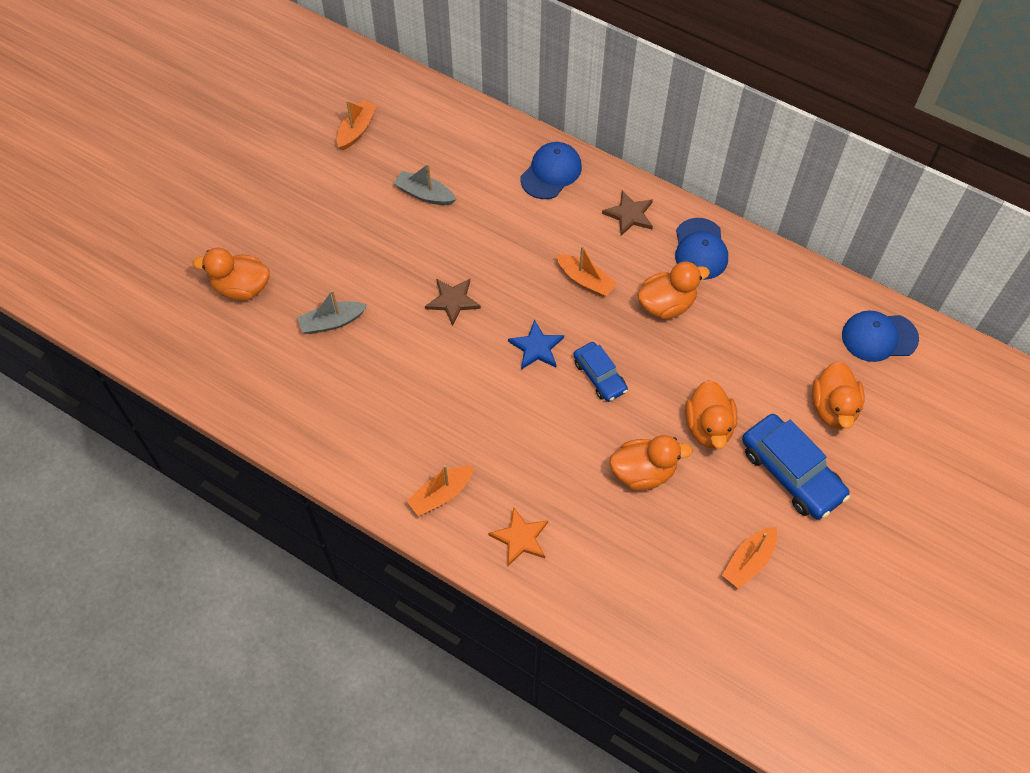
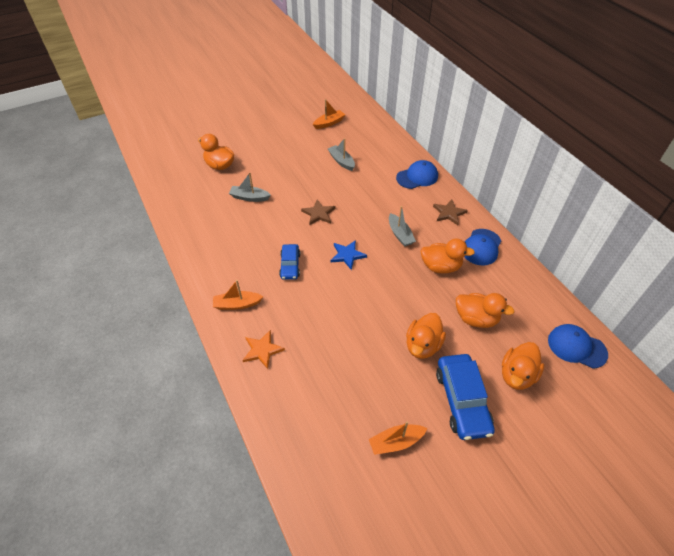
camera: 30 degrees right, 10 degrees down
orange boat [556,246,617,297] -> grey boat [389,206,416,247]
blue car [573,342,628,402] -> blue car moved to [279,244,300,280]
orange duck [609,435,693,491] -> orange duck moved to [456,293,514,328]

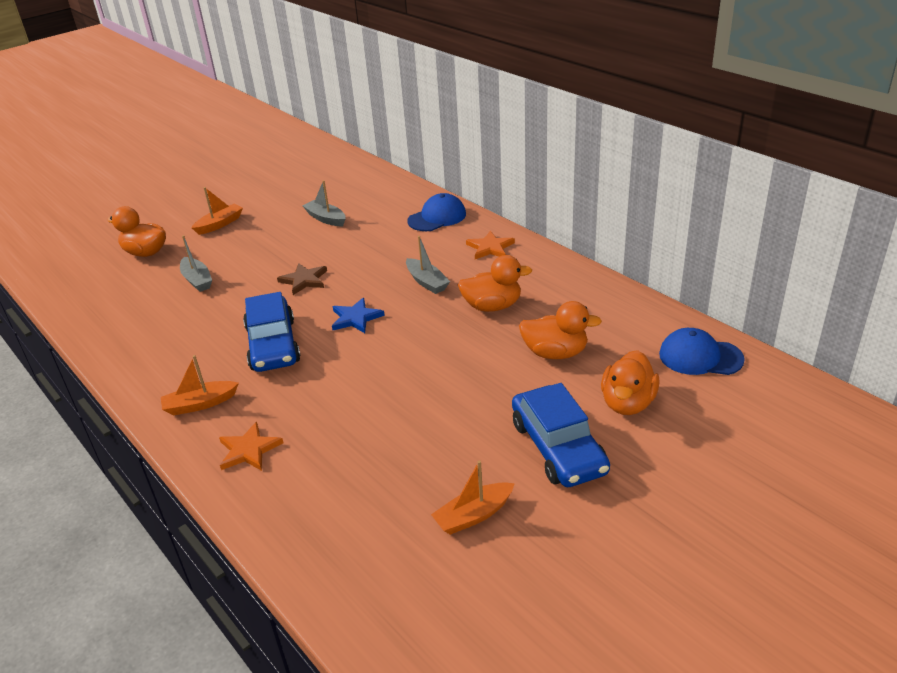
camera: 10 degrees left, 15 degrees down
grey boat [229,173,271,202] -> grey boat turned 120 degrees counterclockwise [180,235,212,292]
blue car [279,244,300,280] -> blue car [243,292,301,372], size x1.67
orange boat [312,99,345,129] -> orange boat moved to [192,187,243,235]
orange duck [406,313,446,359] -> none
brown star [433,200,468,225] -> orange star [466,231,515,259]
blue cap [464,229,501,266] -> none

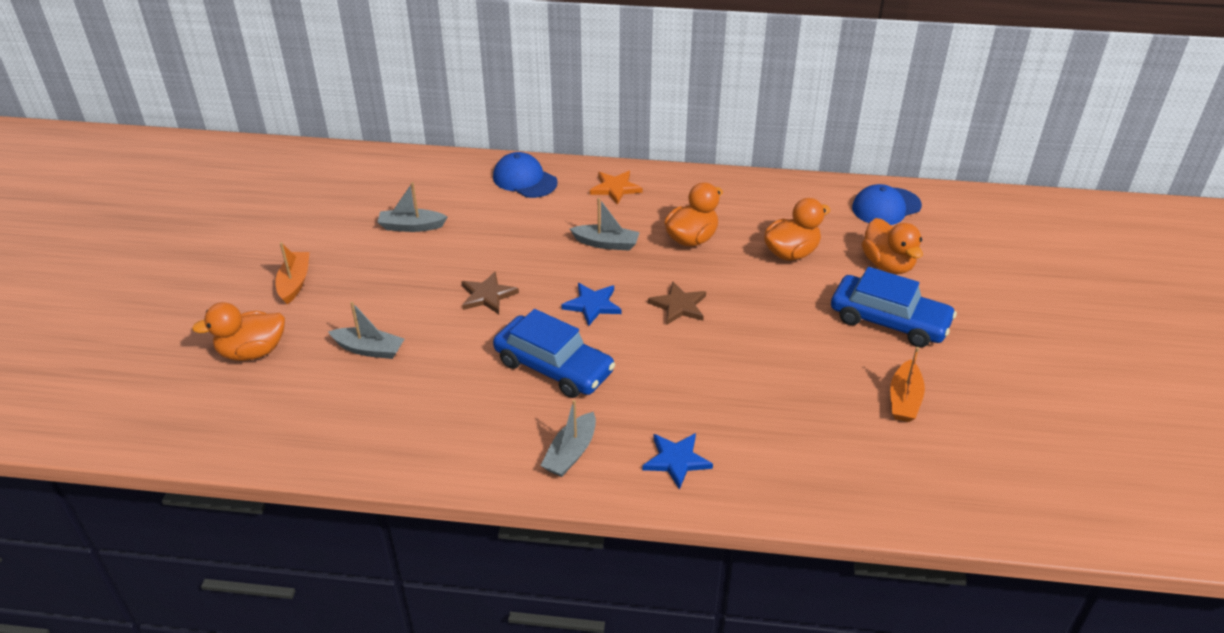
camera: 45 degrees left, 5 degrees up
orange boat [161,355,239,416] -> grey boat [540,400,596,477]
orange star [219,422,283,471] -> blue star [642,433,713,490]
blue cap [407,193,466,231] -> blue cap turned 60 degrees counterclockwise [493,152,558,198]
none -> brown star [648,281,706,325]

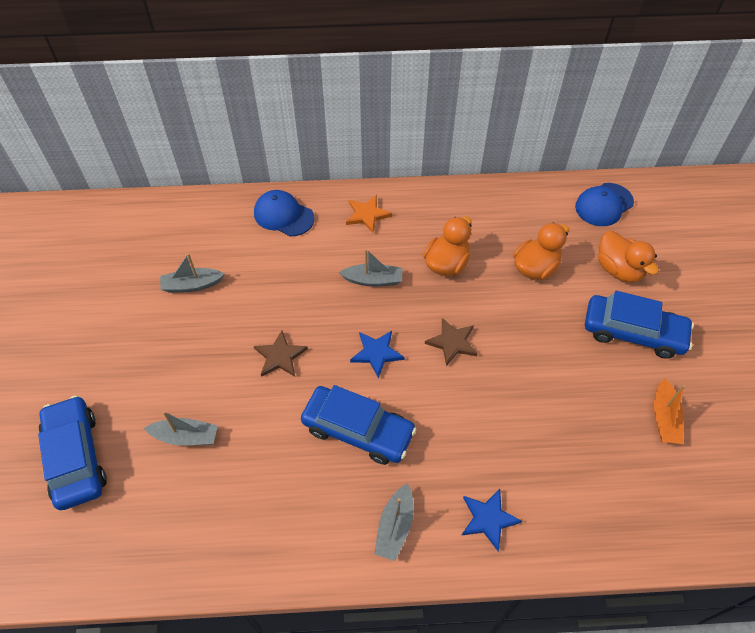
camera: 10 degrees left, 15 degrees up
orange duck [192,302,285,361] -> blue car [38,396,107,510]
orange boat [275,242,310,304] -> none

